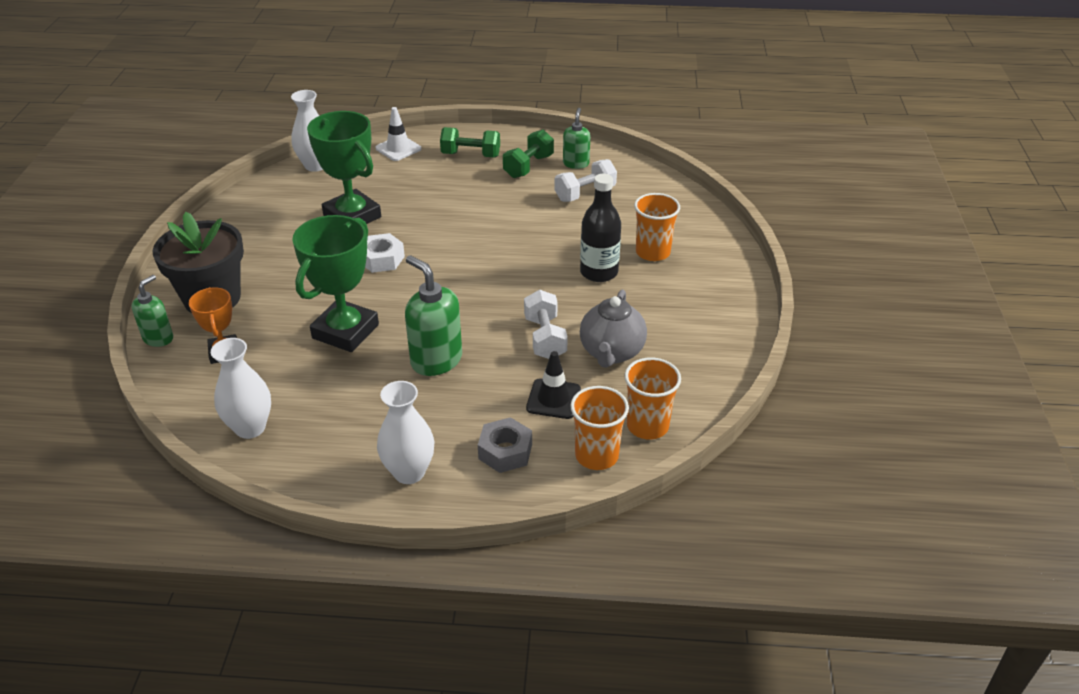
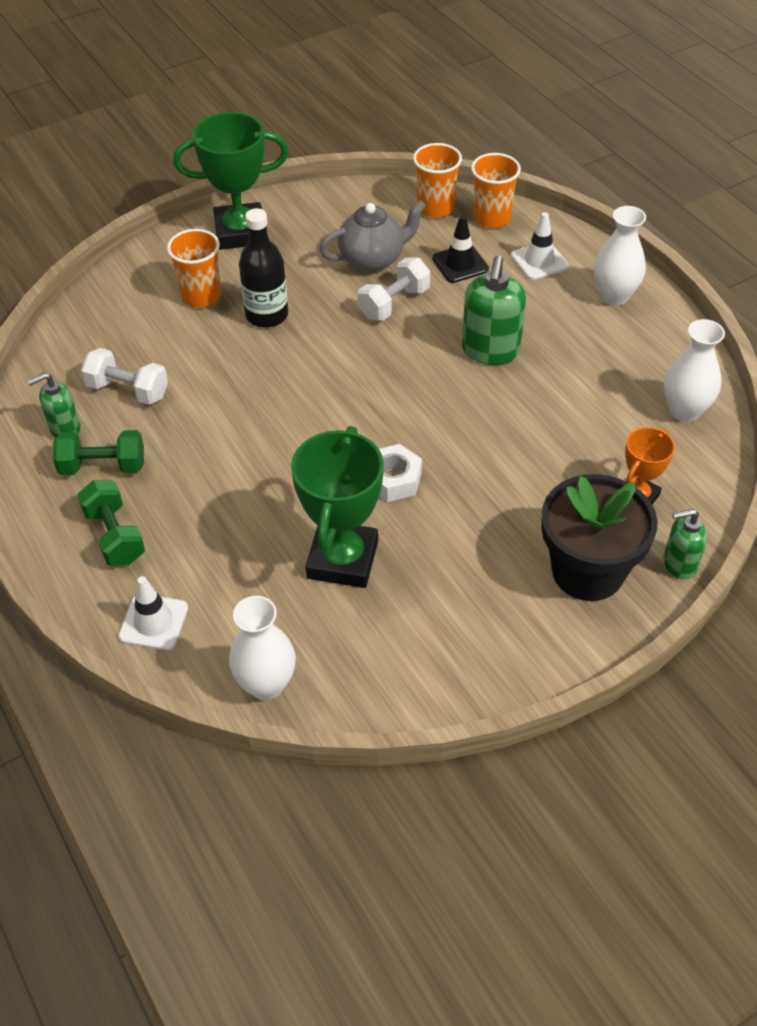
camera: 125 degrees left, 10 degrees up
green trophy [292,215,379,352] -> green trophy moved to [173,112,289,250]
grey nut [478,417,532,473] -> white traffic cone [511,212,569,280]

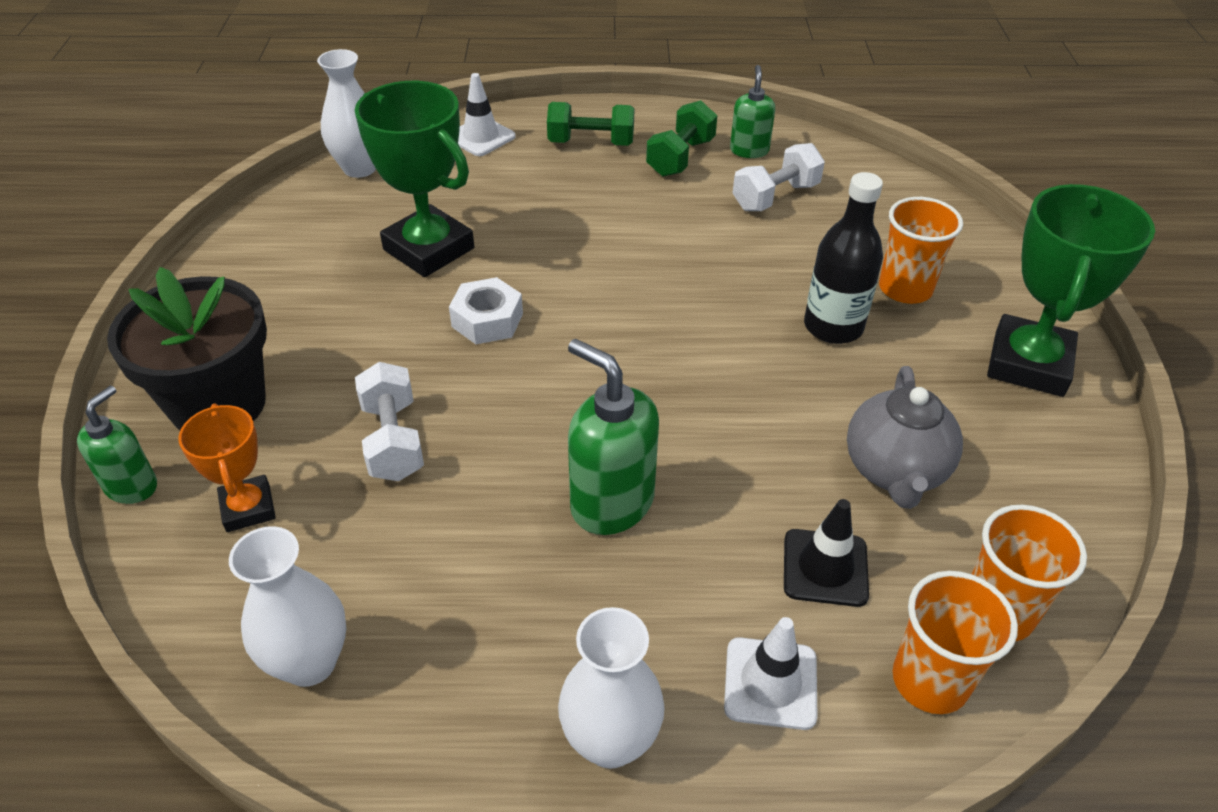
camera: 120 degrees right, 5 degrees down
white dumbbell [358,258,430,321] -> white dumbbell moved to [355,362,424,481]

